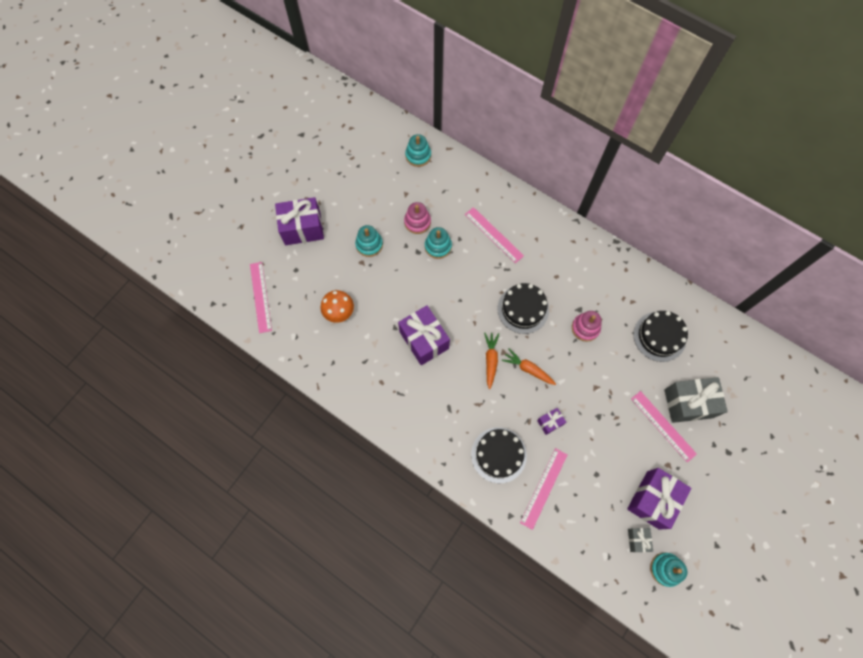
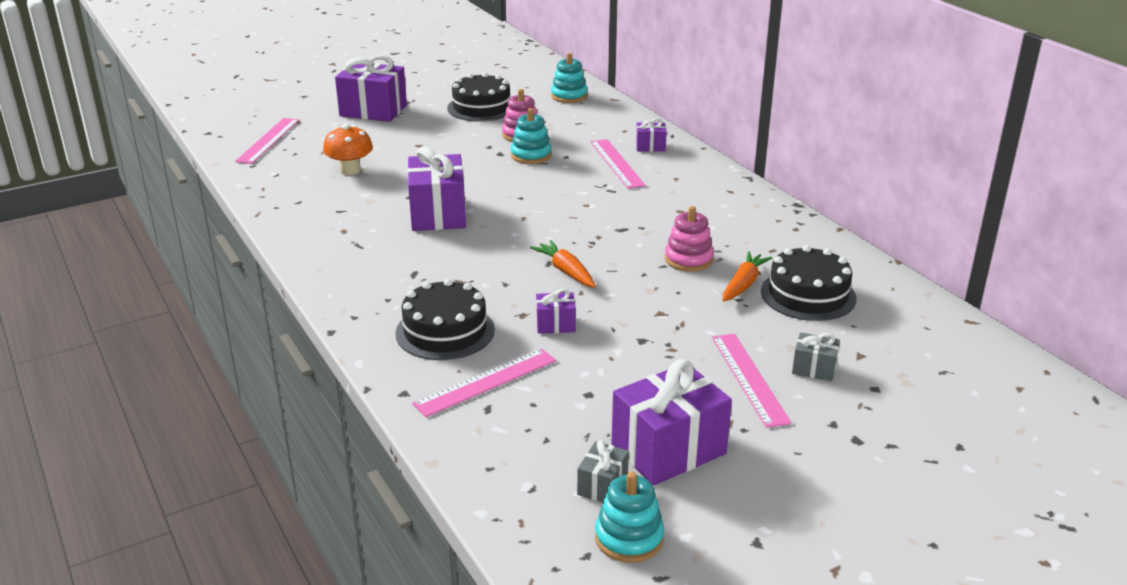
camera: 25 degrees right, 40 degrees down
turquoise stacking toy [355,225,383,257] -> none
orange carrot [484,333,499,389] -> orange carrot moved to [722,251,772,302]
black cake [497,283,549,334] -> black cake moved to [447,72,511,122]
grey gift [664,377,728,423] -> grey gift [792,332,840,381], size x0.48
none -> purple gift [636,118,667,152]

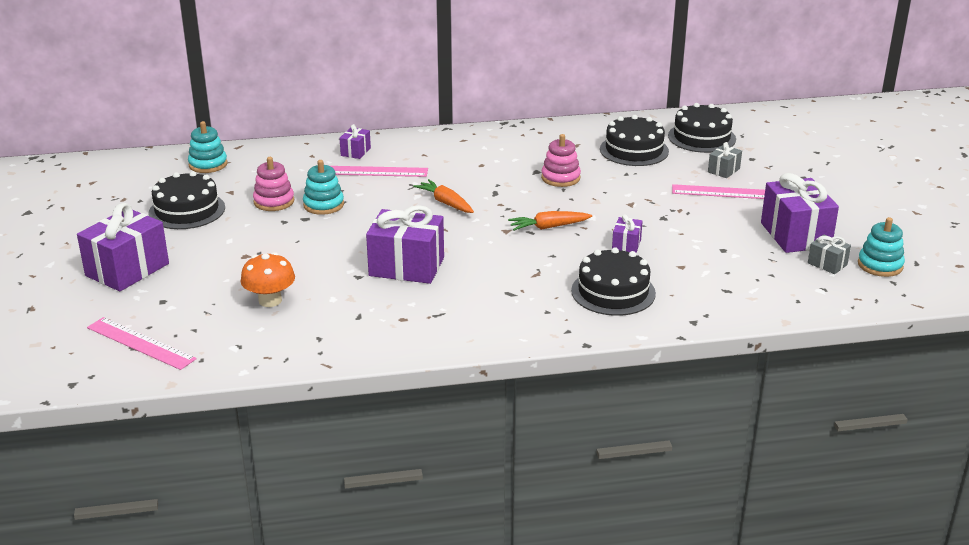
camera: 70 degrees left, 0 degrees up
pink ruler [412,349,556,417] -> none
orange carrot [722,251,772,302] -> orange carrot moved to [413,179,474,213]
none -> black cake [668,103,736,153]

